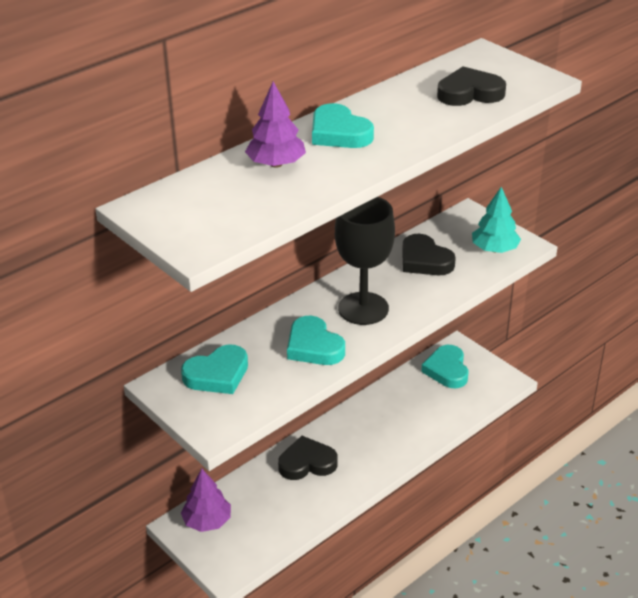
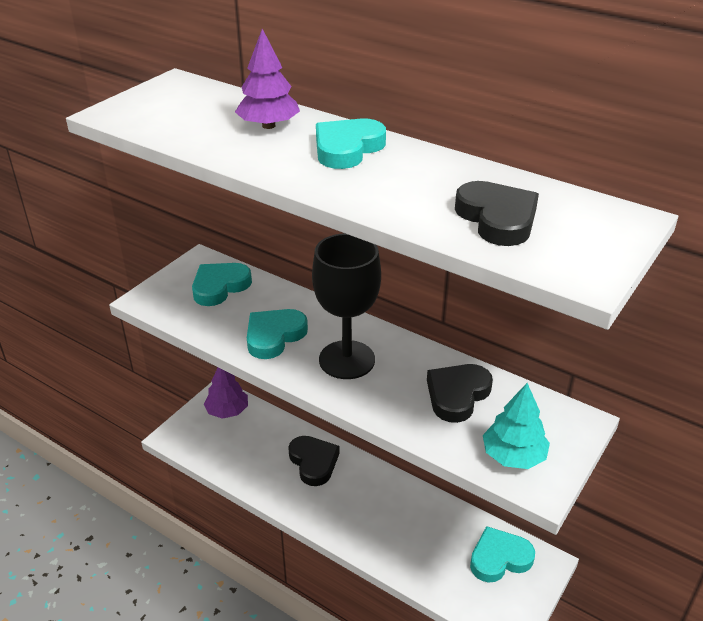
camera: 75 degrees right, 0 degrees up
turquoise heart [181,345,248,394] -> turquoise heart turned 90 degrees clockwise [192,263,252,306]

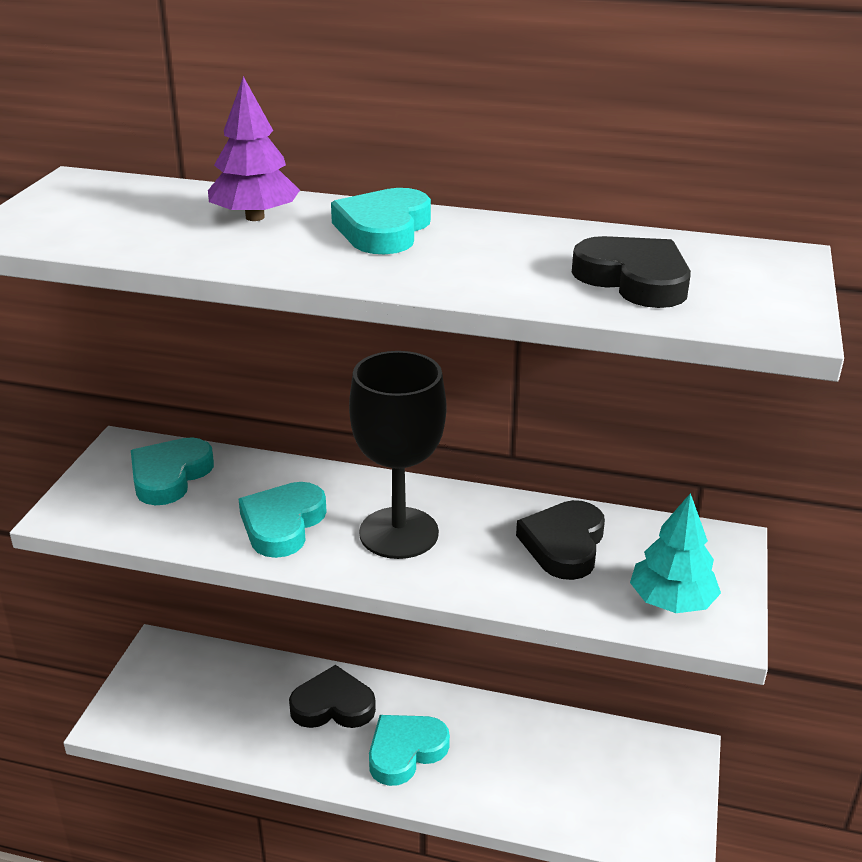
camera: 20 degrees left, 5 degrees down
purple tree [204,368,248,419] -> none
black heart [288,436,340,486] -> black heart turned 45 degrees counterclockwise [289,665,376,728]
turquoise heart [470,526,535,583] -> turquoise heart moved to [369,715,450,786]

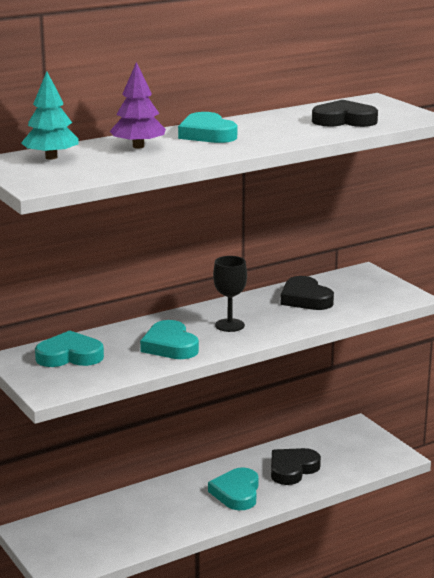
camera: 45 degrees left, 10 degrees down
turquoise heart [131,437,214,505] -> turquoise heart turned 105 degrees clockwise [35,331,104,367]
black heart [289,665,376,728] -> black heart moved to [271,448,321,485]
black goblet [349,351,446,559] -> black goblet [213,256,247,332], size x0.59
turquoise tree [630,493,721,613] -> turquoise tree moved to [21,71,79,159]

